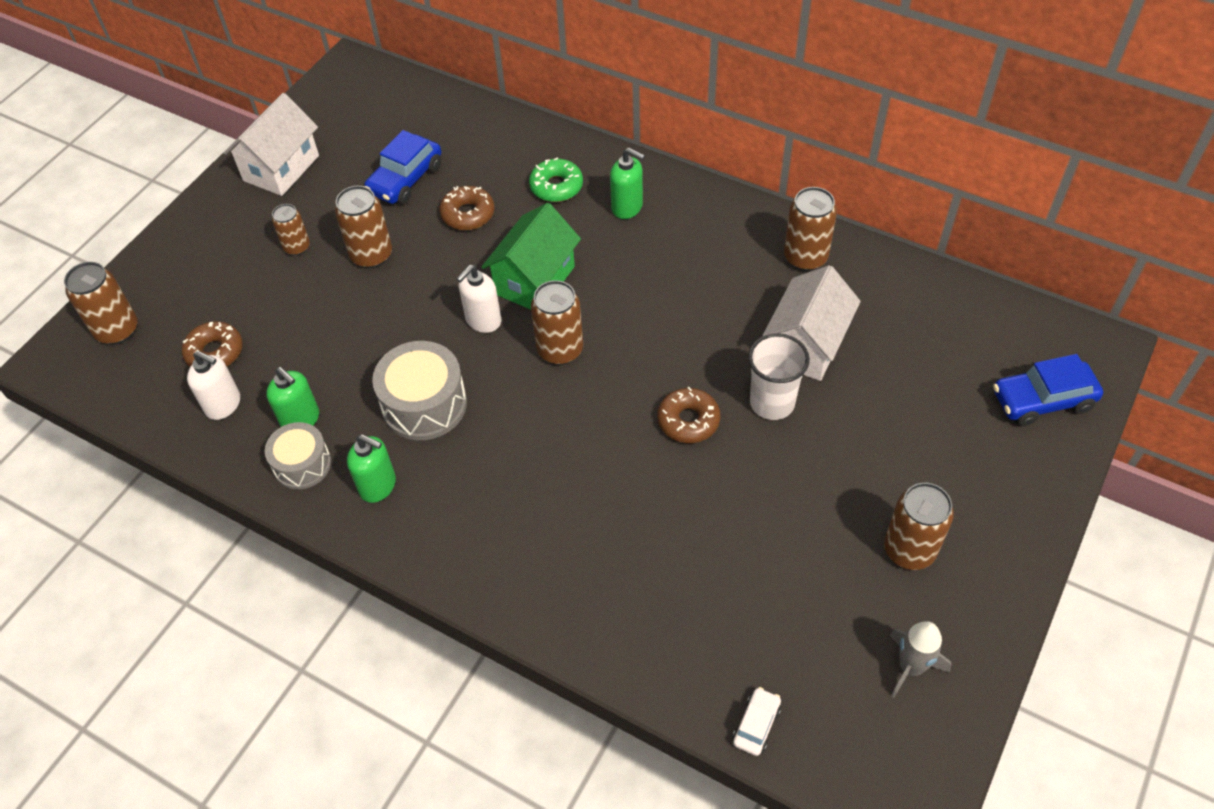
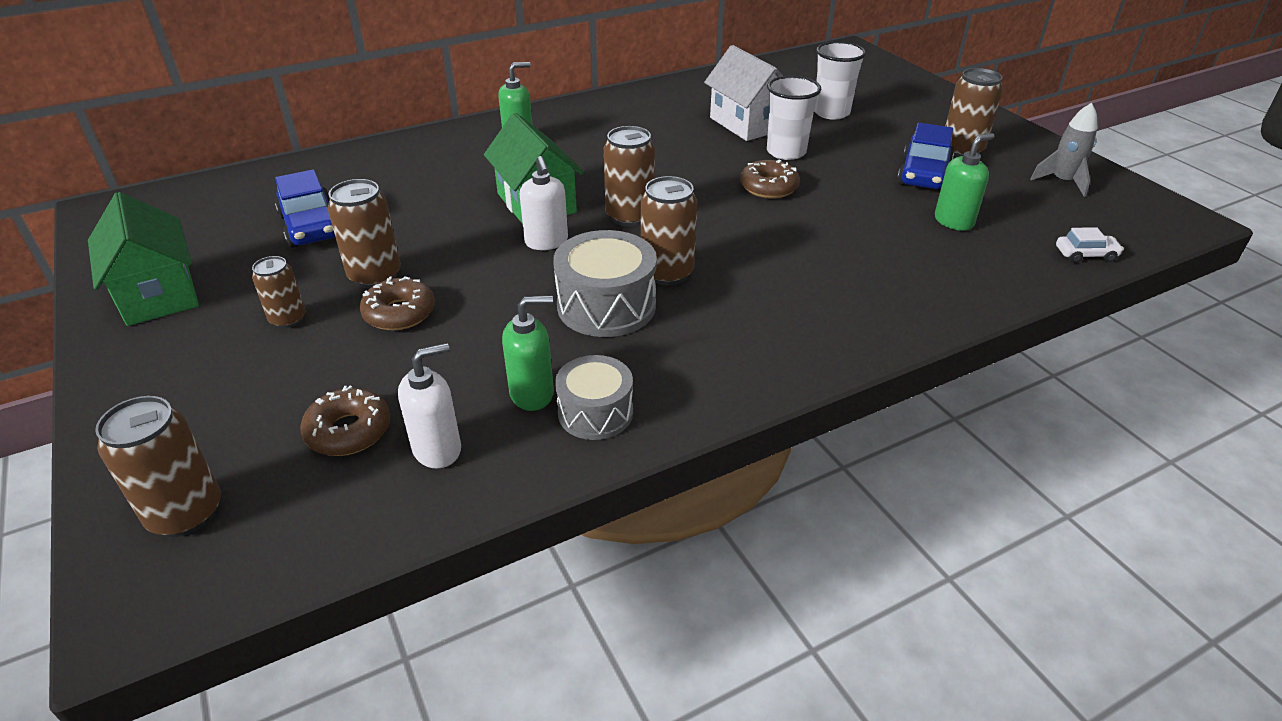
camera: 60 degrees left, 15 degrees down
white house [224,93,319,196] -> green house [88,192,199,326]
green soap dispenser [347,434,396,503] -> green soap dispenser moved to [935,133,995,231]
brown donut [439,186,494,230] -> brown donut moved to [360,277,435,330]
green donut [529,157,583,202] -> none
white car [732,687,781,756] -> white car turned 120 degrees clockwise [1056,227,1124,263]
brown can [784,187,837,271] -> brown can moved to [641,176,697,285]
blue car [993,354,1103,426] -> blue car moved to [897,123,954,191]
none -> white cup [814,41,866,120]

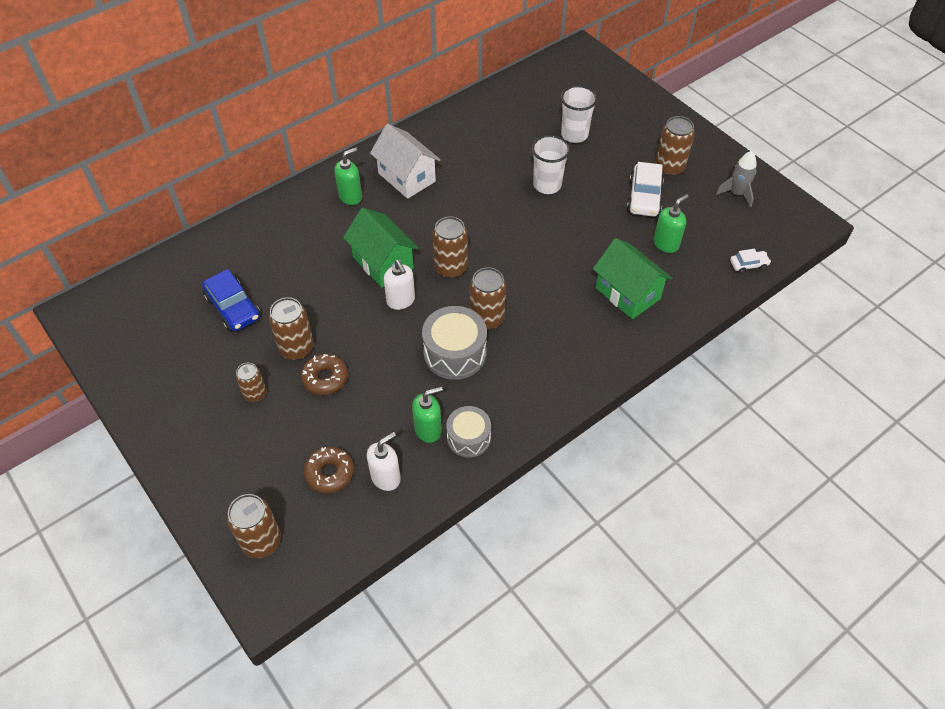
camera: 10 degrees left, 15 degrees up
green house [88,192,199,326] -> green house moved to [593,238,673,319]
white house [704,45,783,141] -> white house moved to [370,124,441,199]
brown donut [740,159,800,199] -> none
blue car [897,123,954,191] -> white car [627,162,664,217]

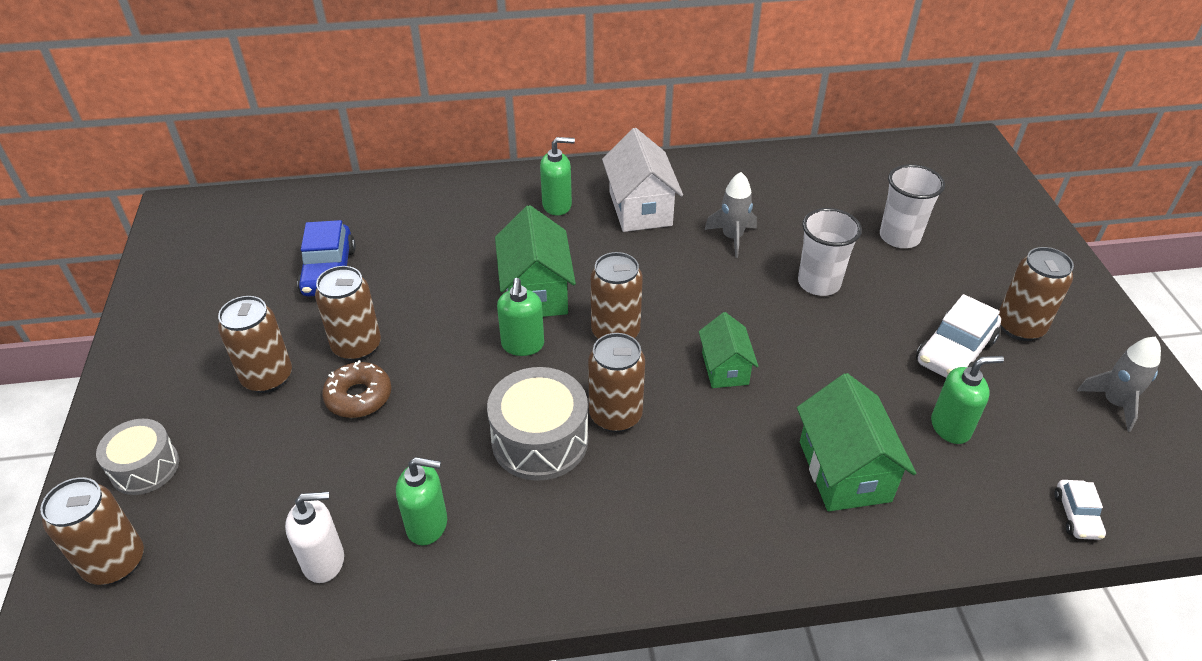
camera: 30 degrees right, 10 degrees down
brown can [236,363,266,402] -> brown can [218,296,292,393], size x1.57
brown donut [304,447,354,493] -> none
white soap dispenser [384,260,415,310] -> green soap dispenser [497,278,544,356]
grey drum [446,406,491,458] -> grey drum moved to [96,419,179,495]
white car [730,248,771,274] -> white car turned 75 degrees clockwise [1054,480,1106,540]
none -> green house [699,312,758,388]
none -> grey rocket [704,172,757,258]

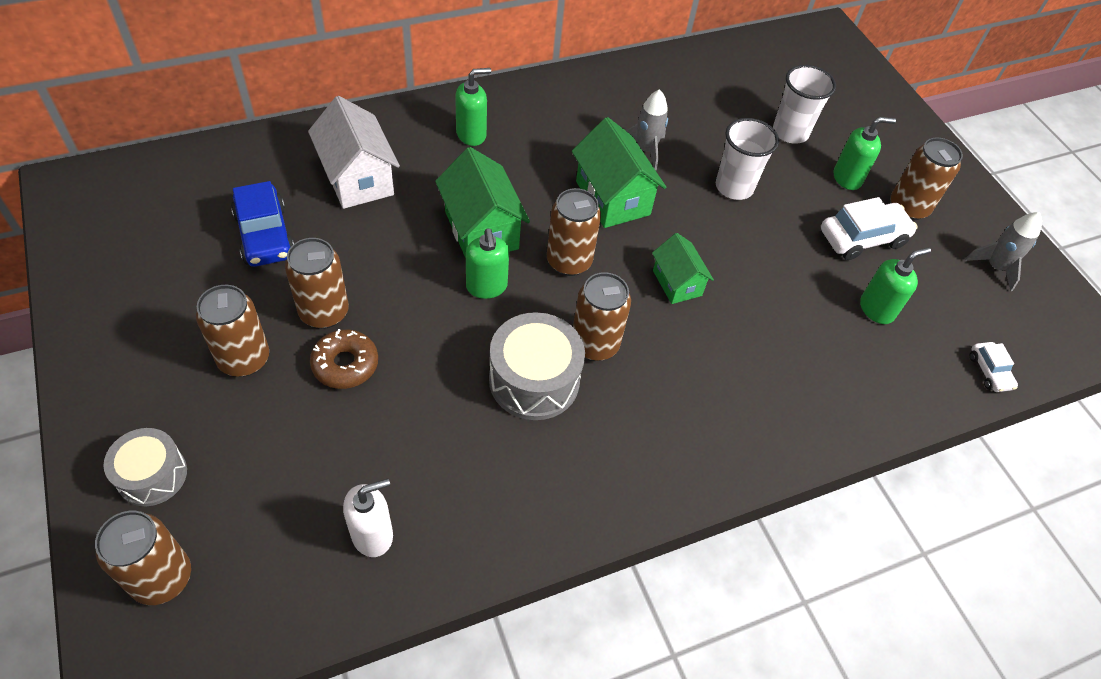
camera: 20 degrees left, 10 degrees up
green soap dispenser [396,457,447,545] -> green soap dispenser moved to [834,117,896,190]
white house [602,128,683,232] -> white house moved to [308,96,400,209]
green house [797,373,916,511] -> green house moved to [572,117,666,228]
white car [916,294,1001,378] -> white car turned 135 degrees counterclockwise [821,197,917,260]

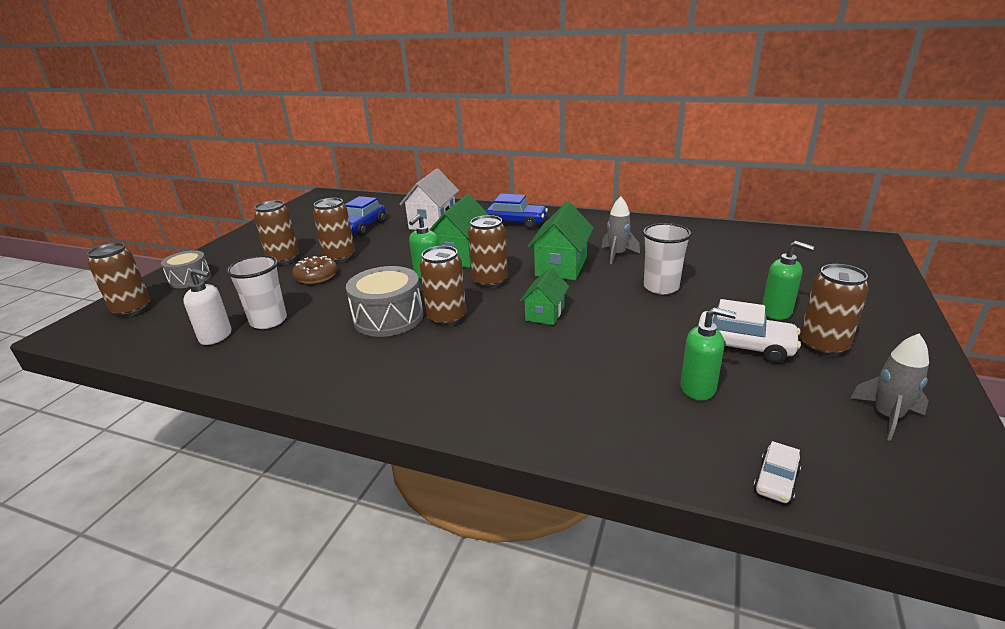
camera: 50 degrees right, 25 degrees down
green soap dispenser [455,68,491,146] -> blue car [486,194,548,229]
white cup [773,65,836,144] -> white cup moved to [226,255,287,329]

